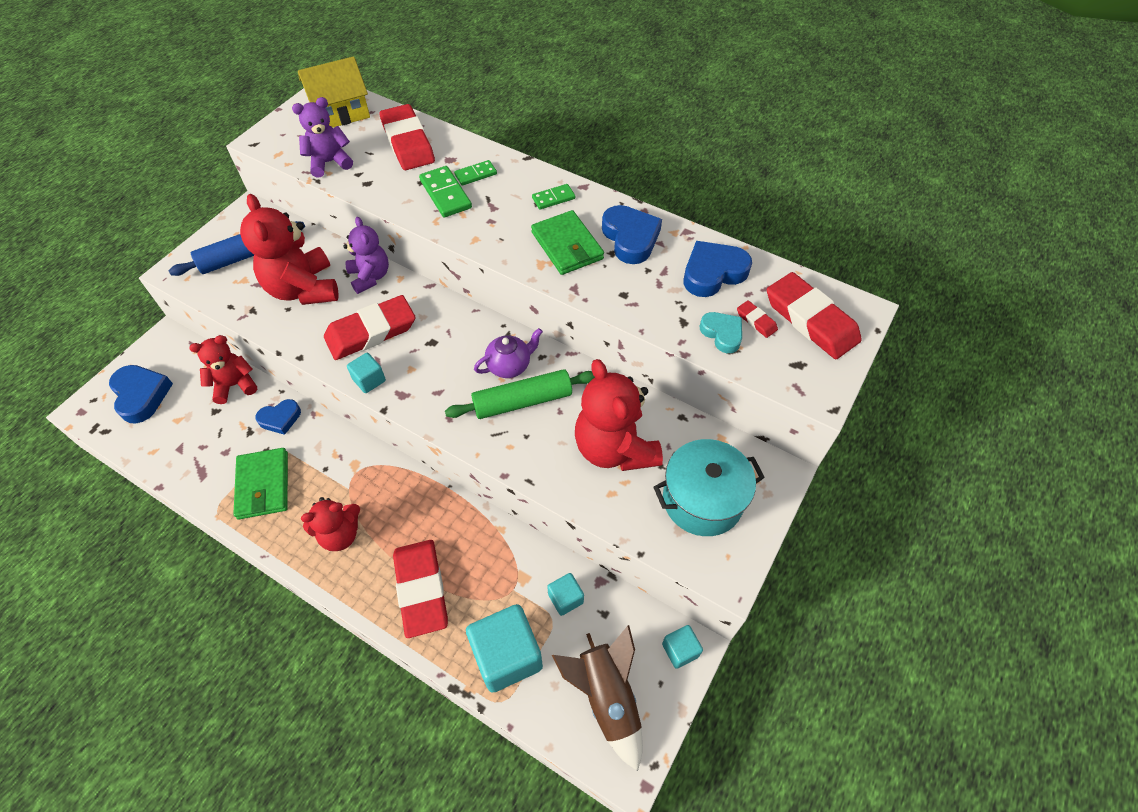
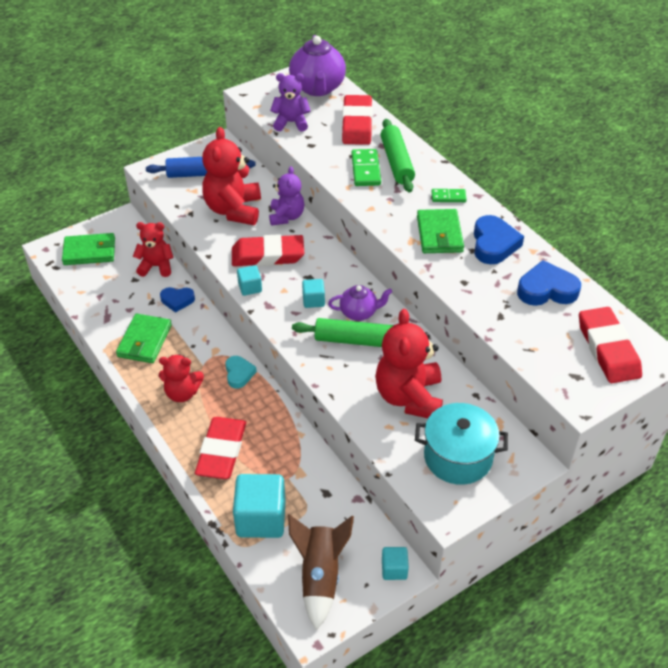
camera: 25 degrees right, 10 degrees down
blue heart [109,365,173,424] -> green wallet [62,233,115,265]
yellow house [298,56,370,128] -> purple teapot [289,35,346,96]
green domino [454,160,497,186] -> green rolling pin [380,119,415,193]
turquoise cube [547,573,584,616] -> turquoise cube moved to [302,279,325,308]
turquoise heart [699,312,742,353] -> turquoise heart moved to [225,356,257,388]
red eraser [737,300,778,338] -> none

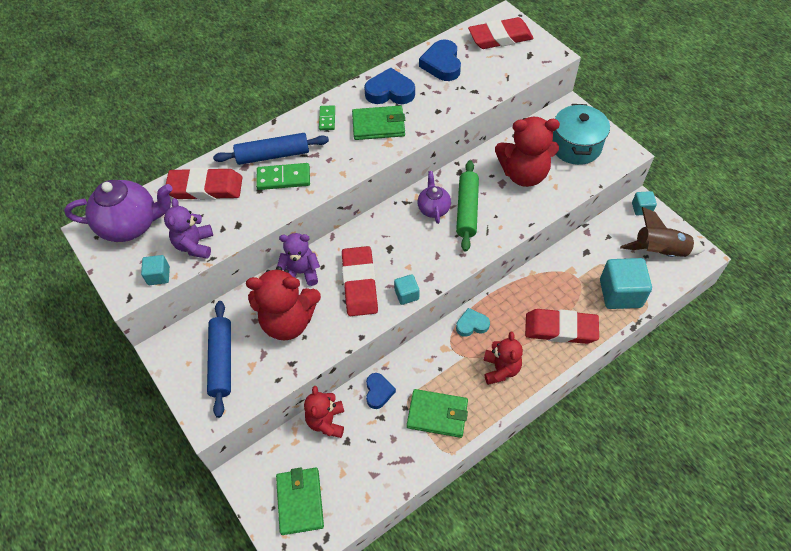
camera: 90 degrees left, 10 degrees up
turquoise cube [302,279,325,308] -> turquoise cube moved to [141,255,170,285]
green rolling pin [380,119,415,193] -> blue rolling pin [213,133,329,165]

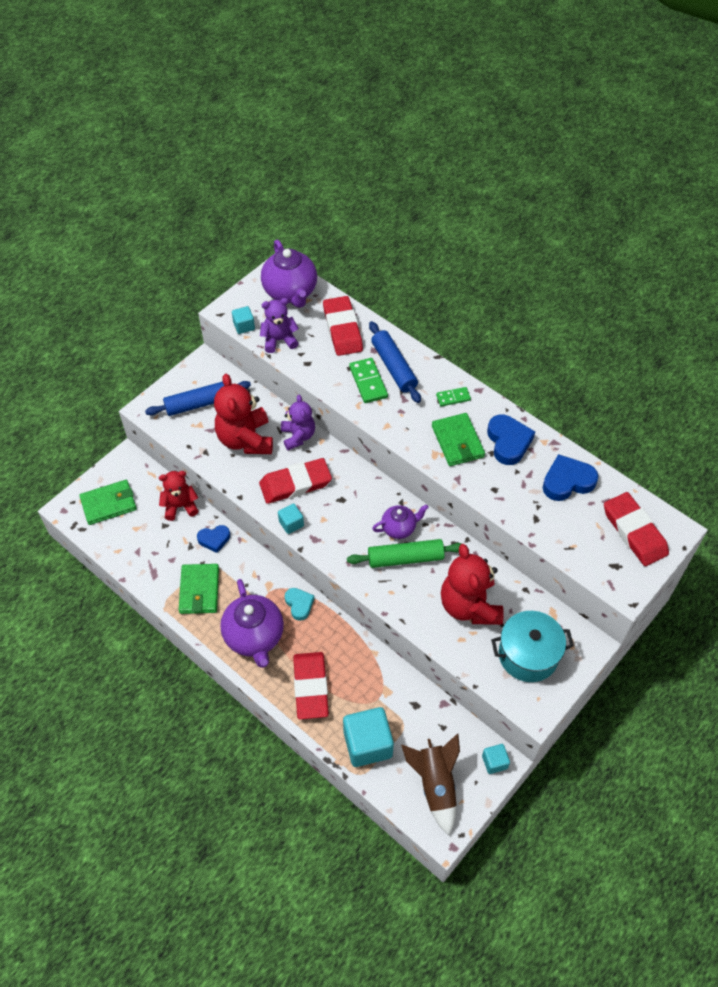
camera: 75 degrees right, 0 degrees up
red teddy bear [484,332,523,385] -> purple teapot [220,579,284,668]

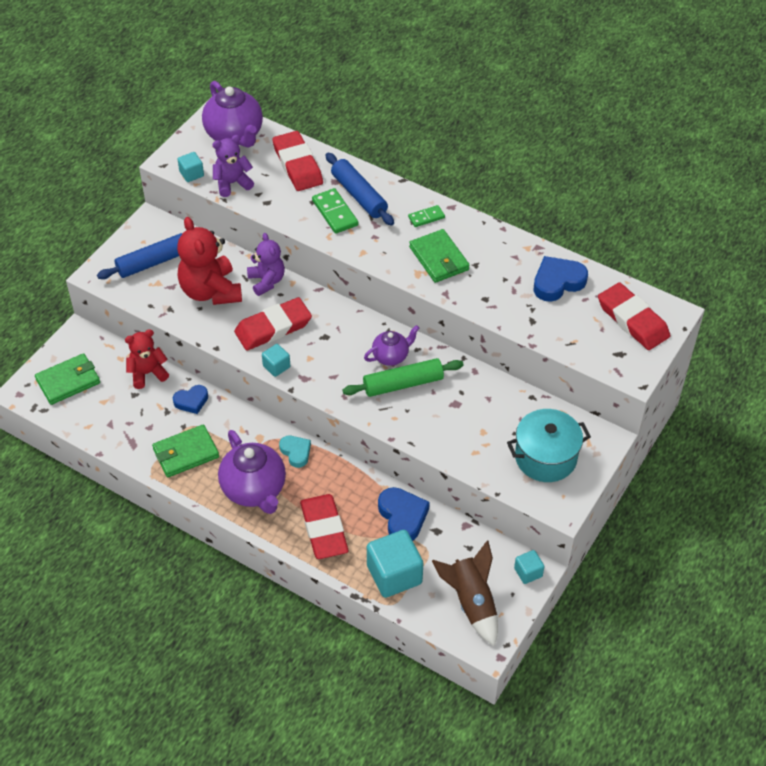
camera: 10 degrees left, 5 degrees down
green wallet [179,564,219,614] -> green wallet turned 75 degrees clockwise [152,424,219,477]
red teddy bear [441,544,504,625] -> none
blue heart [487,415,535,465] -> blue heart moved to [378,487,430,541]

